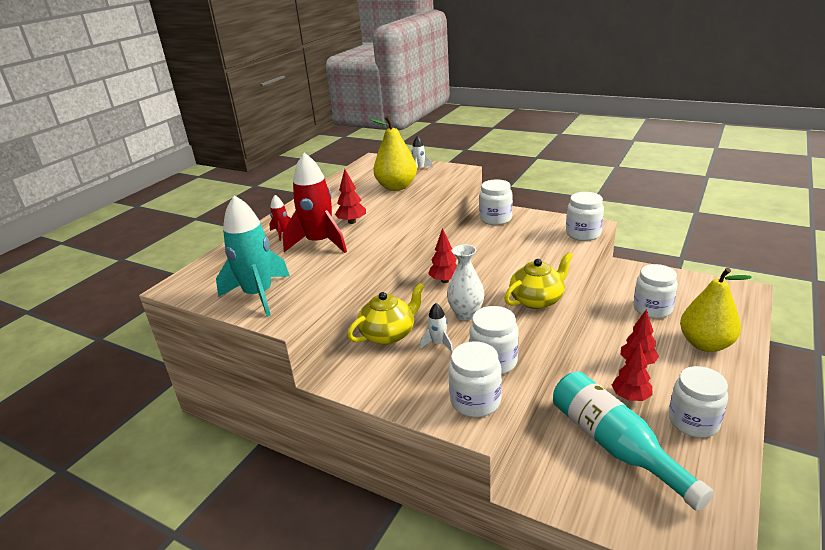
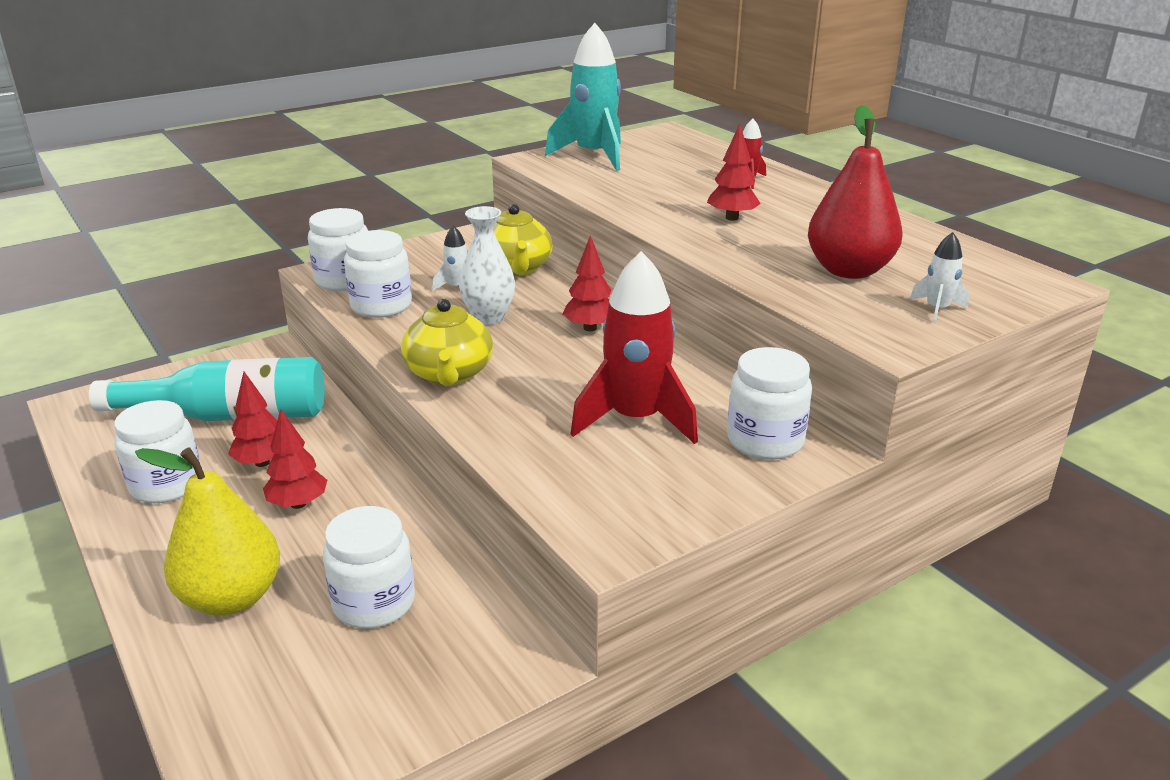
camera: 115 degrees right, 0 degrees up
red rocket [283,153,347,253] -> red rocket moved to [571,251,698,444]
yellow pear [369,116,417,191] -> red pear [808,105,903,279]
white jar [566,192,604,241] -> none

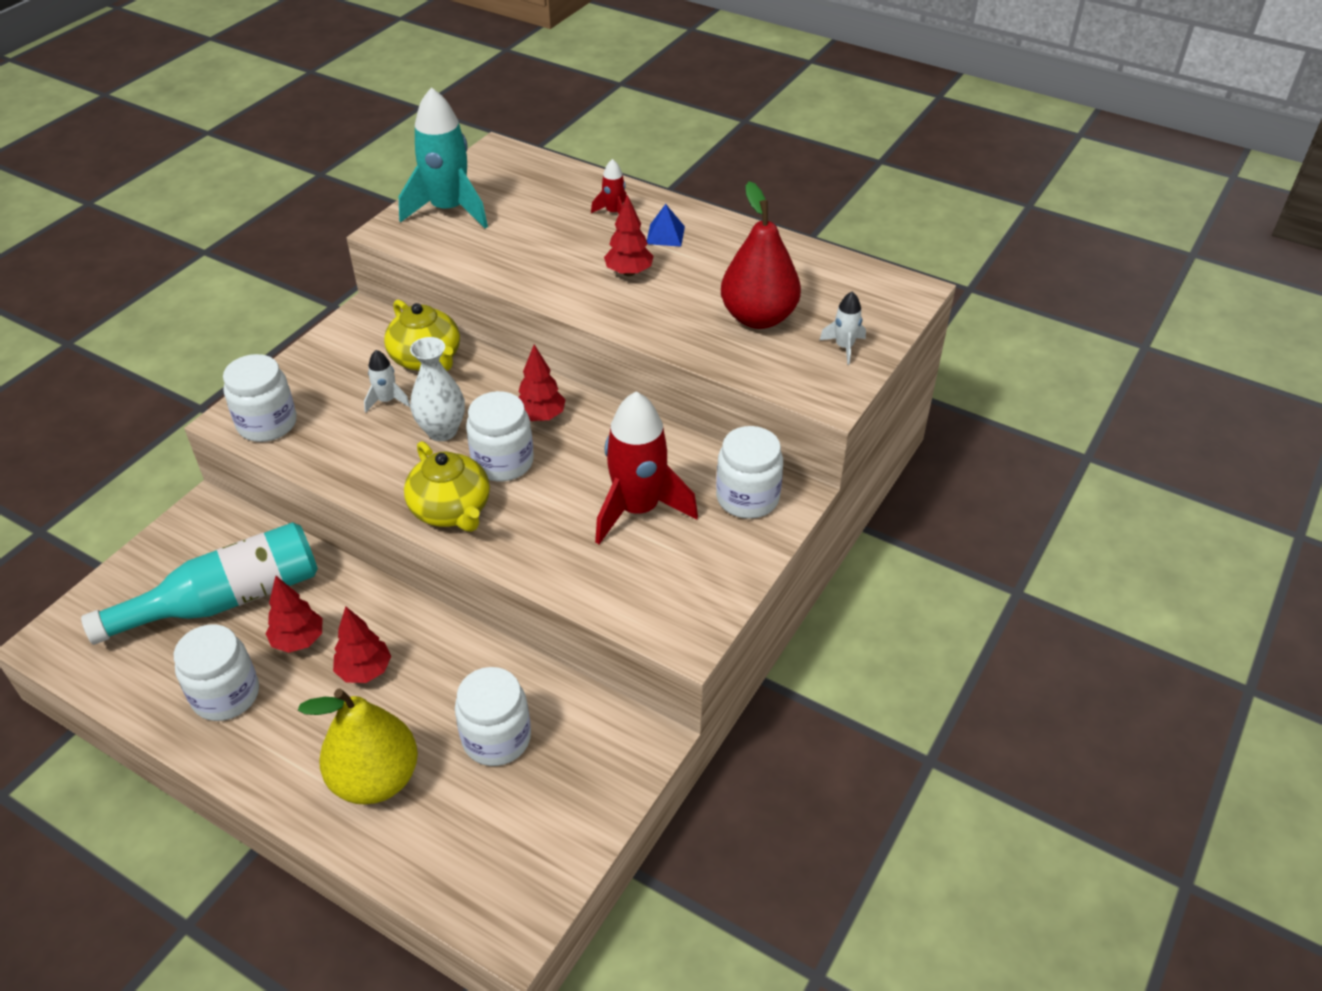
camera: 25 degrees left, 15 degrees up
white jar [344,230,412,318] -> white jar moved to [466,391,534,481]
none -> blue pyramid [647,204,685,247]

